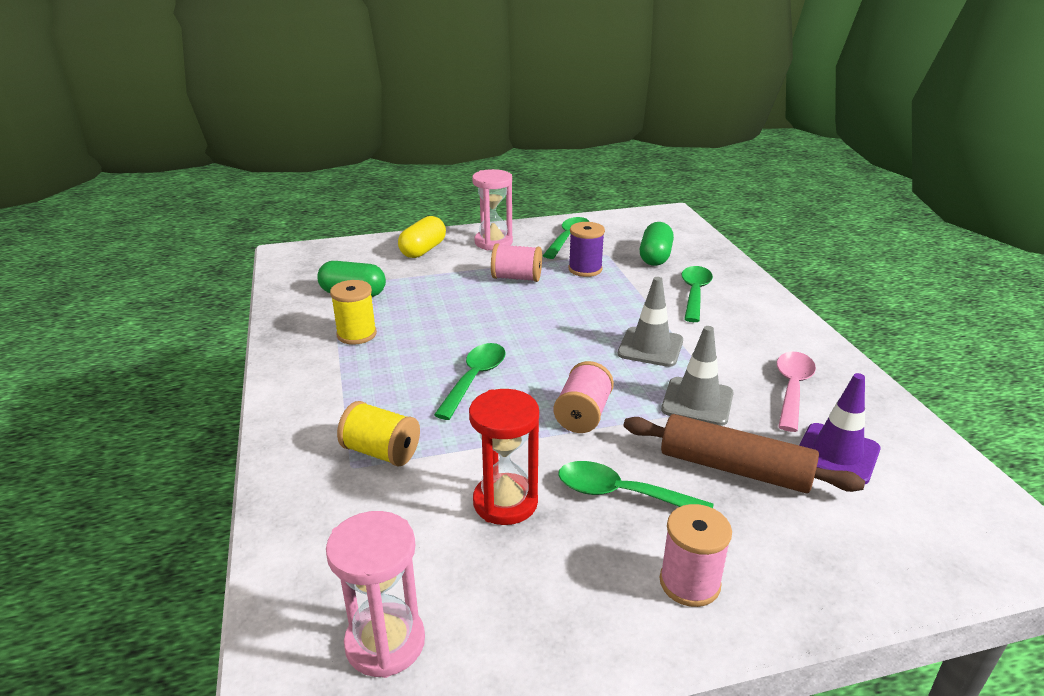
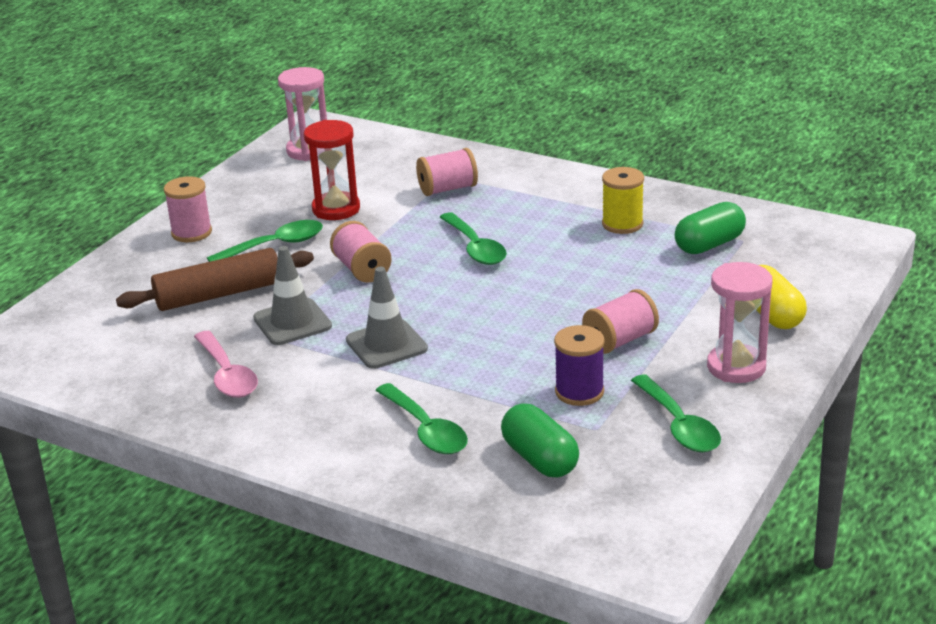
camera: 135 degrees right, 0 degrees up
yellow spool [337,401,420,467] -> pink spool [416,148,478,196]
purple traffic cone [799,373,881,484] -> none

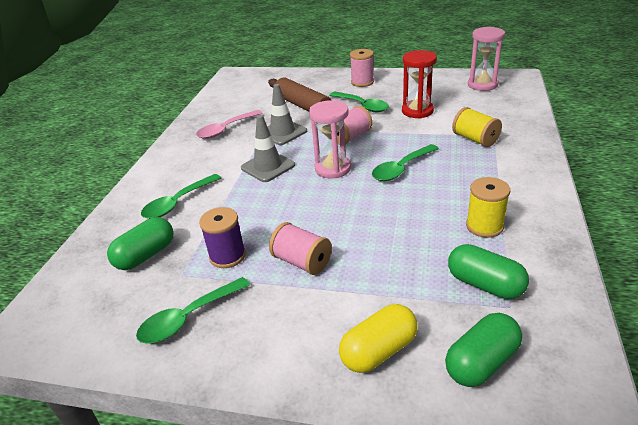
camera: 75 degrees right, 5 degrees up
pink spool [416,148,478,196] -> yellow spool [452,107,502,147]
pink hourglass [707,262,772,383] -> pink hourglass moved to [309,100,351,178]
none -> green capsule [445,313,522,387]

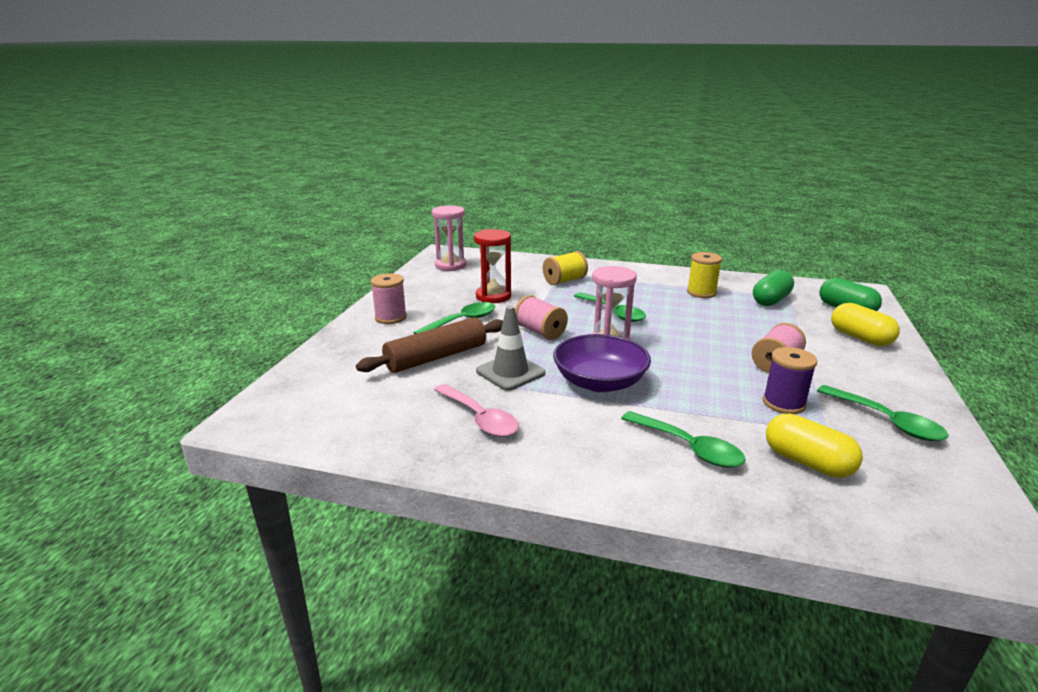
camera: 90 degrees left, 10 degrees down
green capsule [107,217,174,270] -> yellow capsule [766,414,863,478]
grey traffic cone [241,115,295,182] -> purple bowl [553,334,651,392]

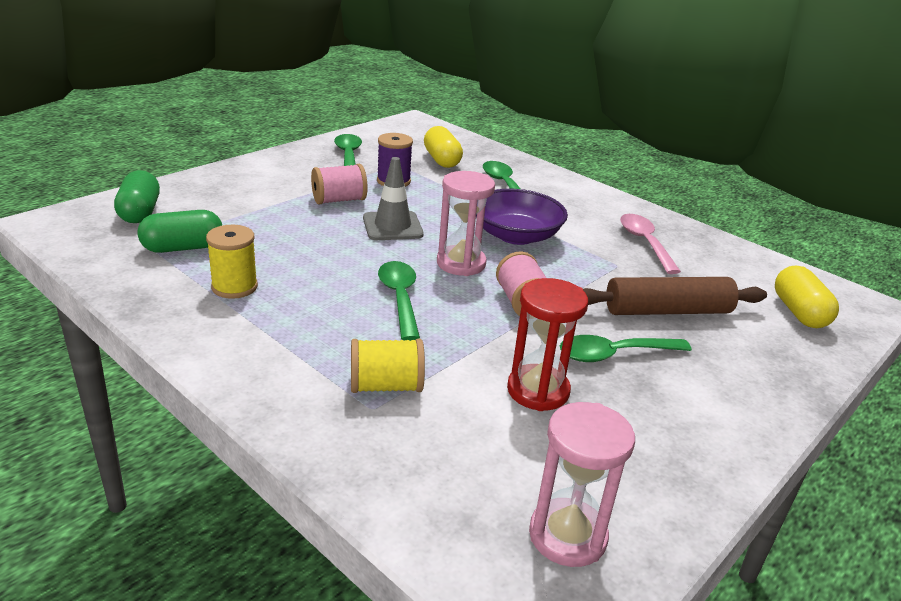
camera: 155 degrees left, 5 degrees up
pink spool [371,273,407,324] -> none
grey traffic cone [476,306,545,391] -> grey traffic cone moved to [363,157,424,240]
yellow capsule [831,303,900,346] -> yellow capsule moved to [775,266,839,328]

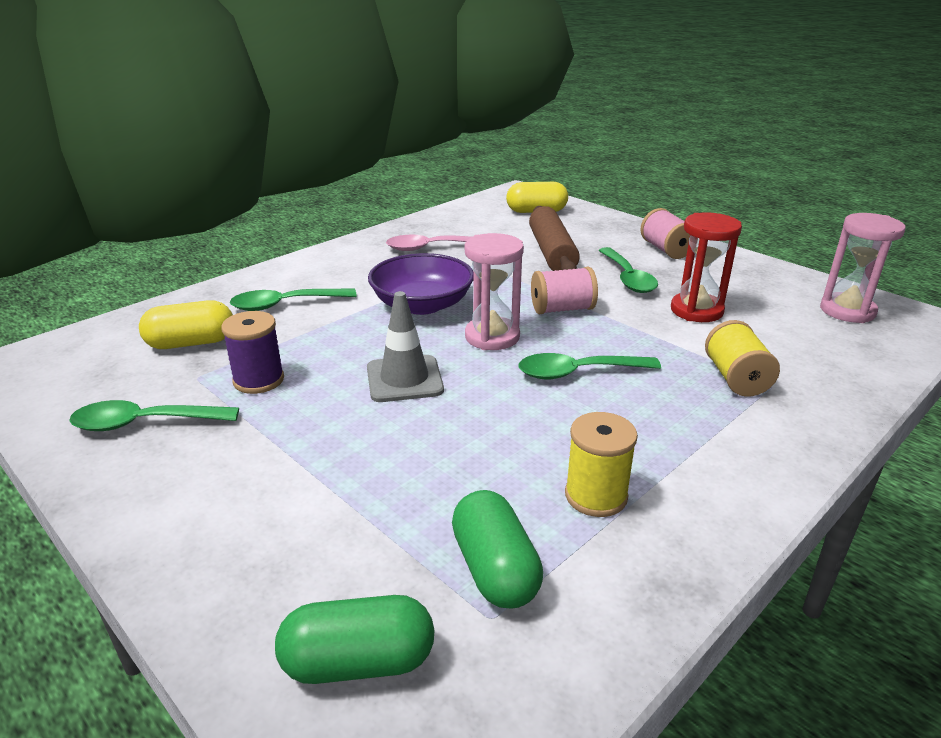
camera: 85 degrees left, 0 degrees up
pink spool [311,164,368,205] -> pink spool moved to [640,208,690,259]

